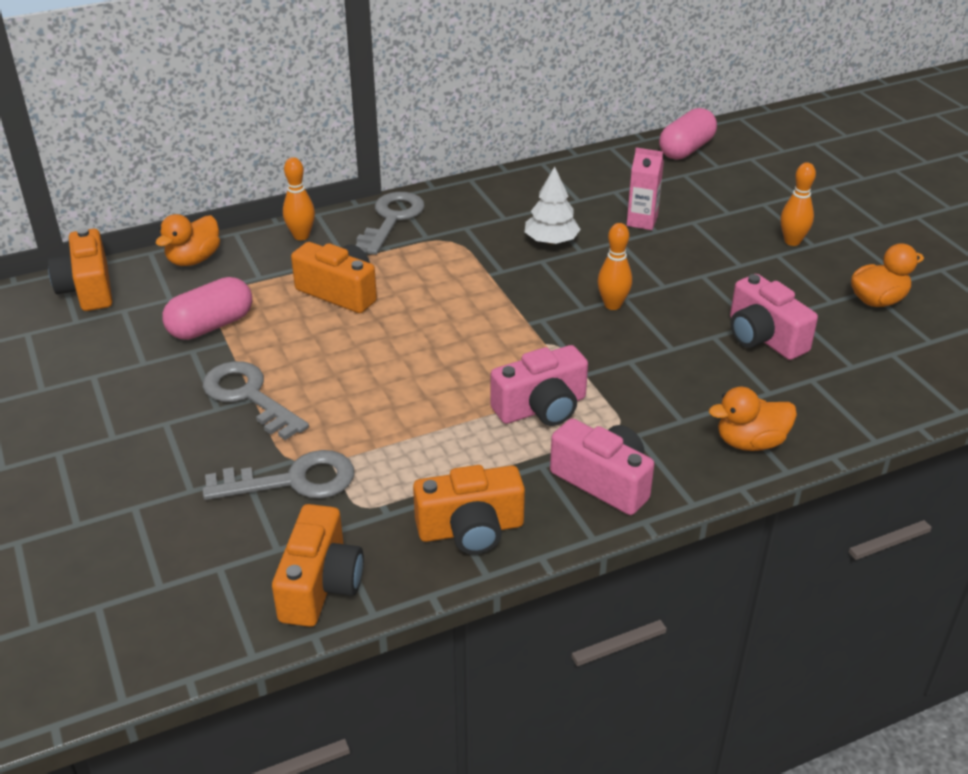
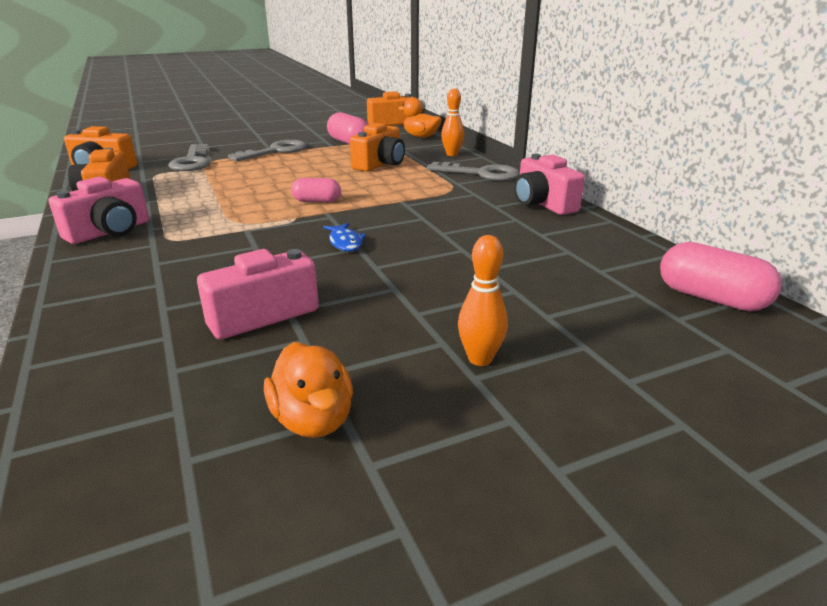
camera: 90 degrees right, 10 degrees down
pink camera [490,345,588,426] -> pink camera moved to [514,154,585,215]
white tree [525,166,581,245] -> none
orange bowling pin [598,223,632,310] -> blue fish [323,223,366,251]
pink carton [627,148,664,230] -> none
orange duck [709,387,797,451] -> none
none -> pink capsule [291,178,341,202]

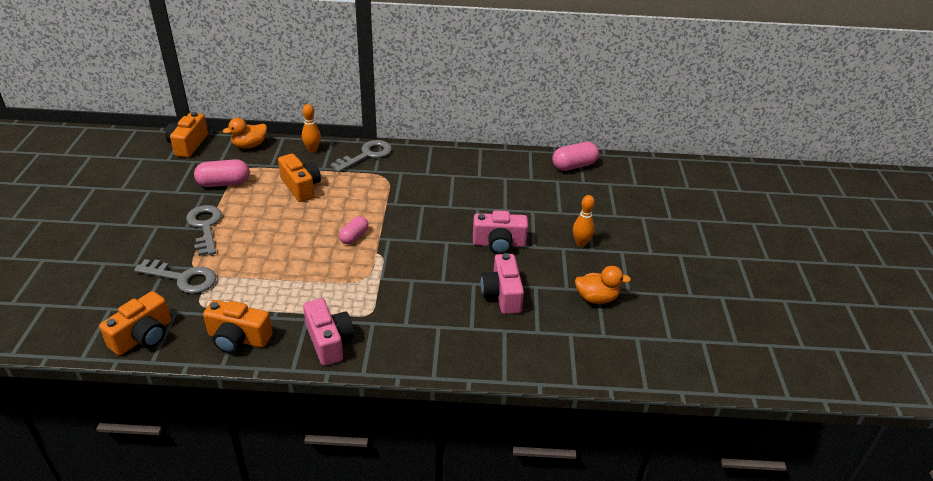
camera: 65 degrees left, 10 degrees up
blue fish [323,223,366,251] -> none
pink camera [514,154,585,215] -> pink camera moved to [473,211,528,254]

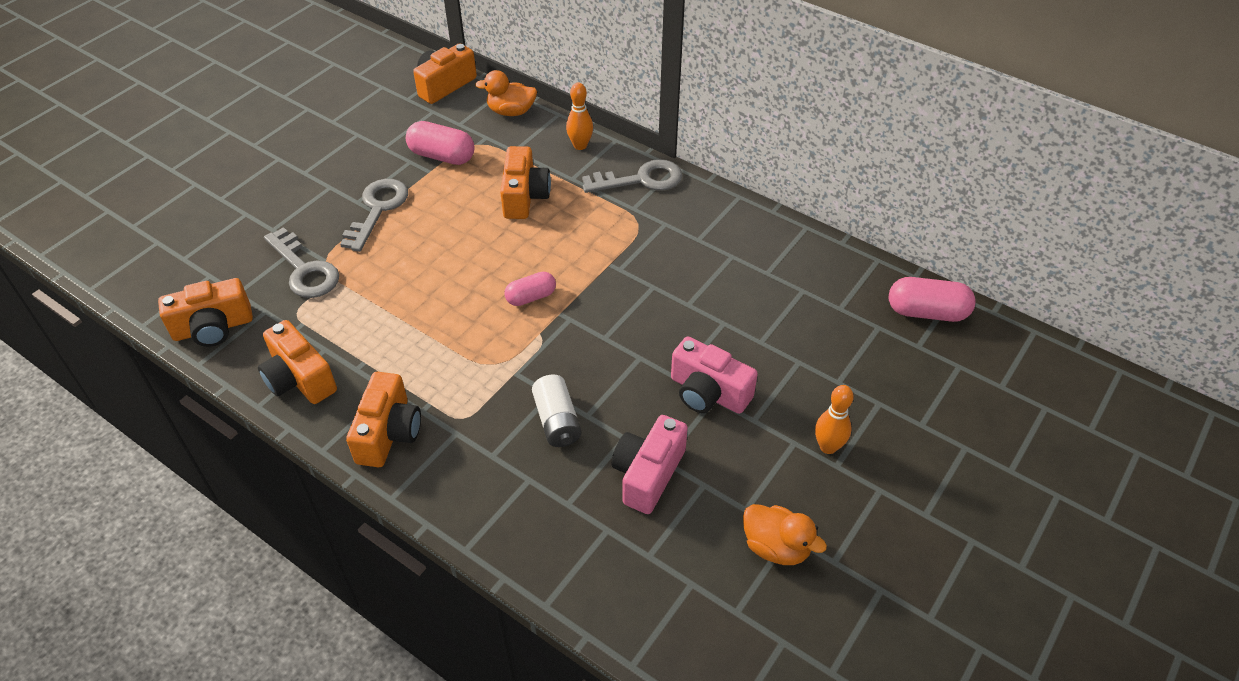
camera: 35 degrees right, 10 degrees up
pink camera [303,298,354,366] -> orange camera [346,372,421,467]
none -> white battery [532,374,582,447]

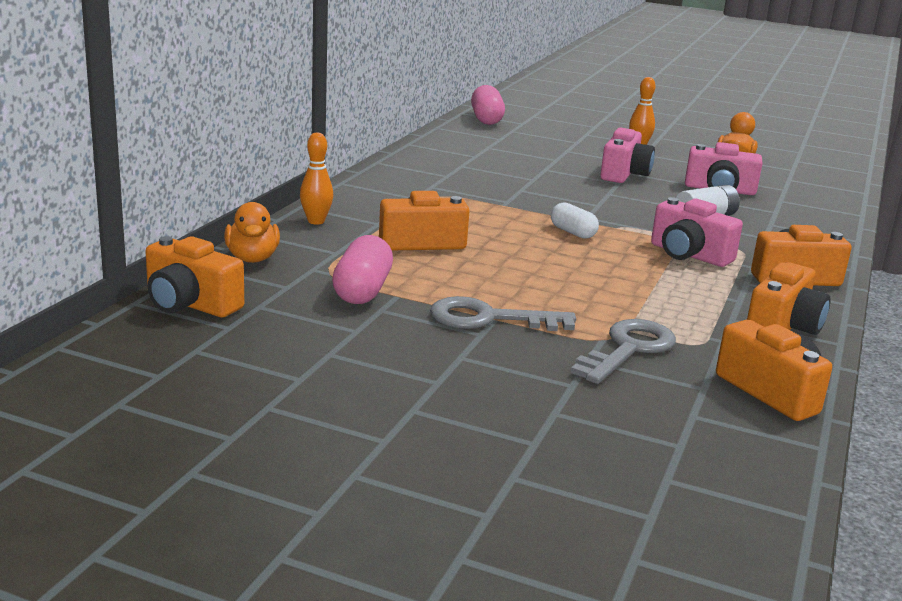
camera: 105 degrees left, 25 degrees down
pink capsule [504,272,556,306] -> white capsule [551,203,599,239]
grey key [582,159,683,193] -> none
none -> pink camera [651,197,743,267]

